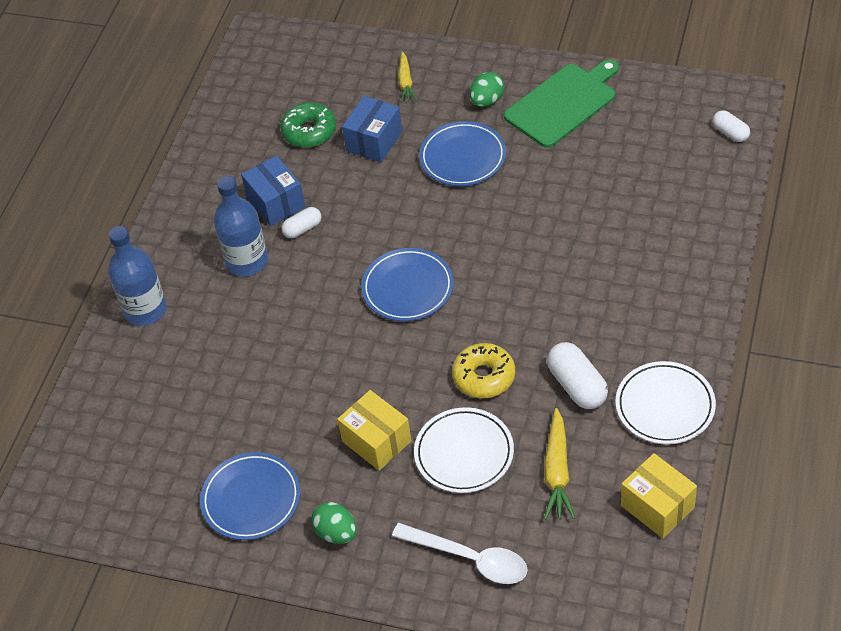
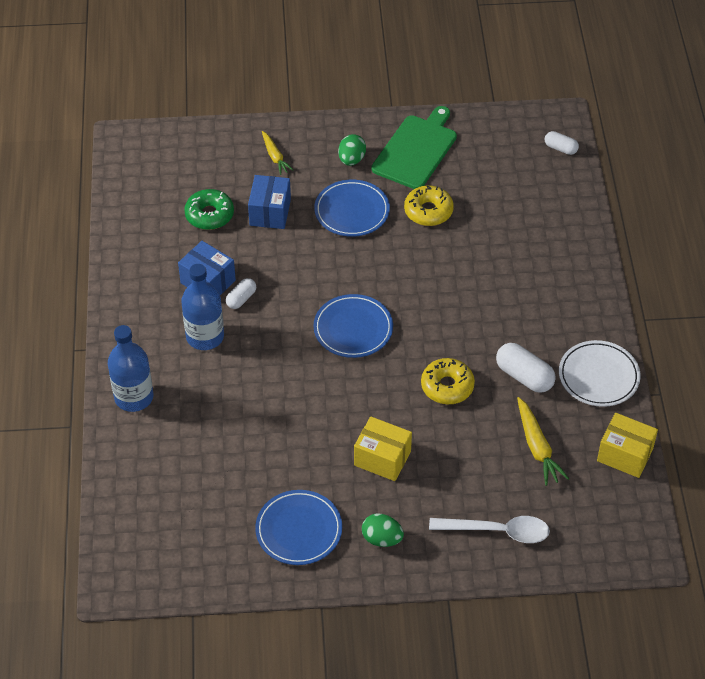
camera: 25 degrees left, 0 degrees up
white plate [414,407,514,493] -> none
none -> yellow donut [404,185,454,226]

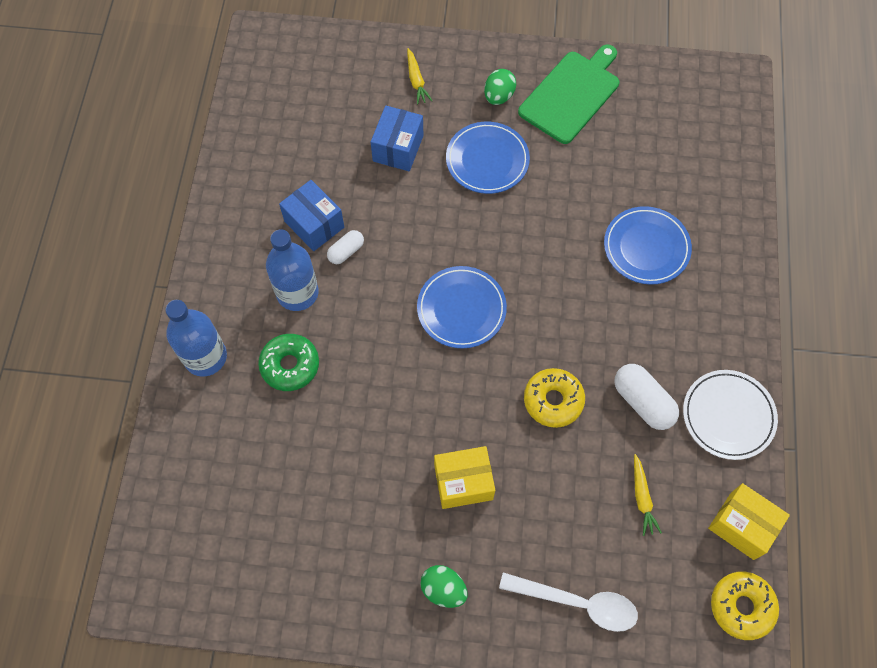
camera: 10 degrees right, 15 degrees up
green donut [184,189,234,230] -> green donut moved to [258,334,319,391]
blue plate [255,490,342,565] -> blue plate moved to [604,206,692,285]
yellow box [354,417,412,481] -> yellow box turned 45 degrees counterclockwise [434,446,495,509]
yellow donut [404,185,454,226] -> yellow donut moved to [711,572,779,640]
yellow carrot [517,397,569,486] -> yellow carrot [634,454,662,536], size x0.66
white capsule [545,131,579,155] -> none

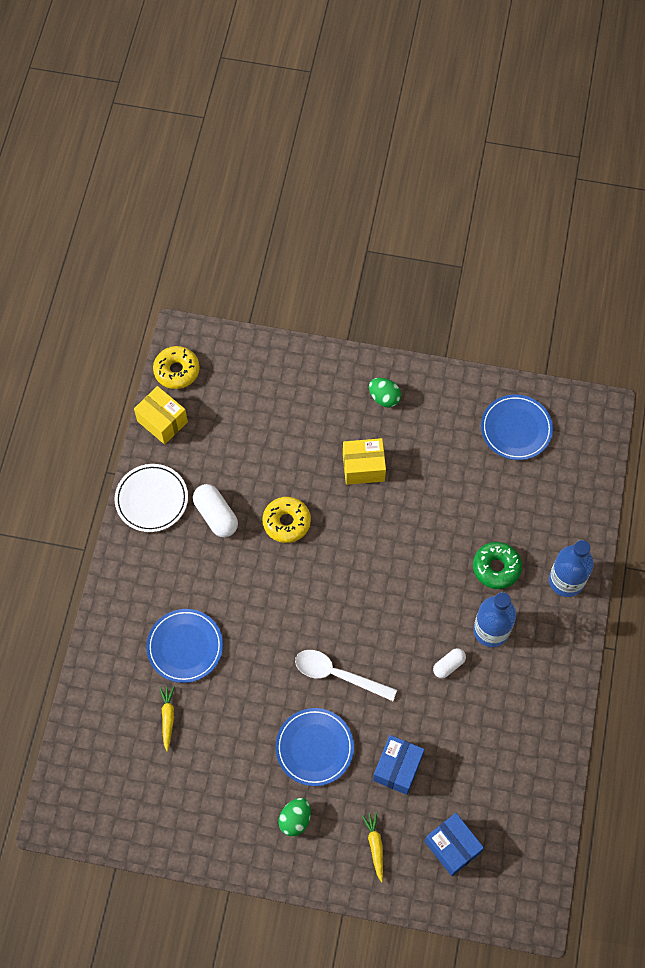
camera: 175 degrees left, 0 degrees up
blue box [279,180,344,251] -> blue box moved to [425,813,484,876]
blue plate [417,266,507,348] -> blue plate moved to [481,395,553,460]
white spoon [499,572,638,632] -> white spoon moved to [295,650,397,701]
green cutting board [518,44,619,144] -> none
yellow carrot [634,454,662,536] -> yellow carrot moved to [159,686,175,752]

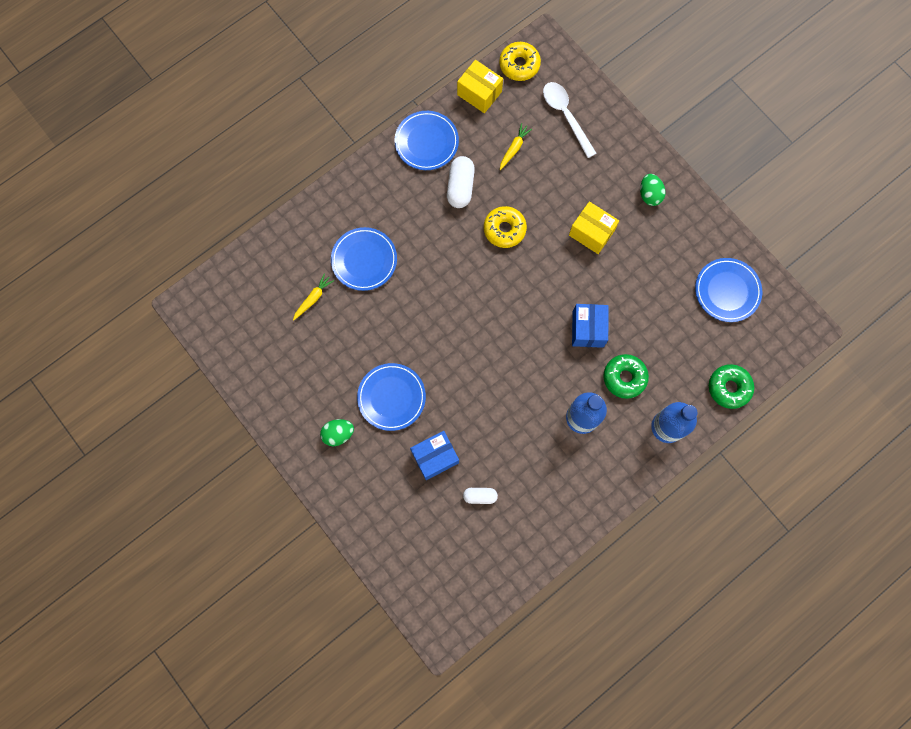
camera: 40 degrees right, 10 degrees up
white plate [115,464,188,532] -> blue plate [394,111,459,170]
yellow box [134,386,188,444] -> yellow box turned 45 degrees counterclockwise [457,60,503,113]
white spoon [295,650,397,701] -> white spoon moved to [543,82,597,158]
yellow carrot [362,812,383,882] -> yellow carrot moved to [500,123,532,170]
blue box [425,813,484,876] -> blue box moved to [572,304,609,348]
white capsule [433,648,466,678] -> white capsule moved to [463,488,498,504]
none -> green donut [709,364,754,409]

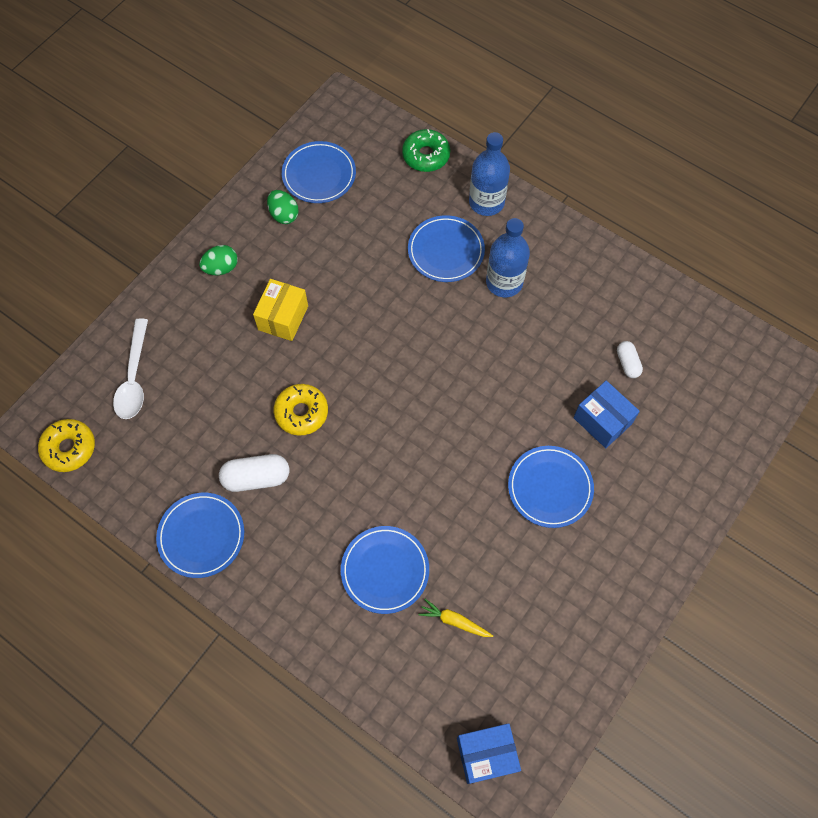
camera: 105 degrees left, 10 degrees down
green egg [320,419,354,446] -> green egg moved to [267,190,299,224]
yellow box [457,60,503,113] -> none
yellow carrot [500,123,532,170] -> none
white spoon [543,82,597,158] -> white spoon turned 45 degrees counterclockwise [113,319,148,419]
blue box [572,304,609,348] -> blue box moved to [457,723,521,784]
green donut [603,354,649,399] -> blue plate [408,215,485,282]

